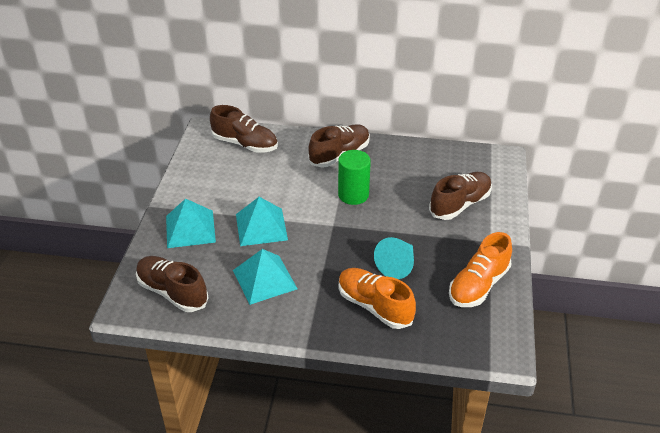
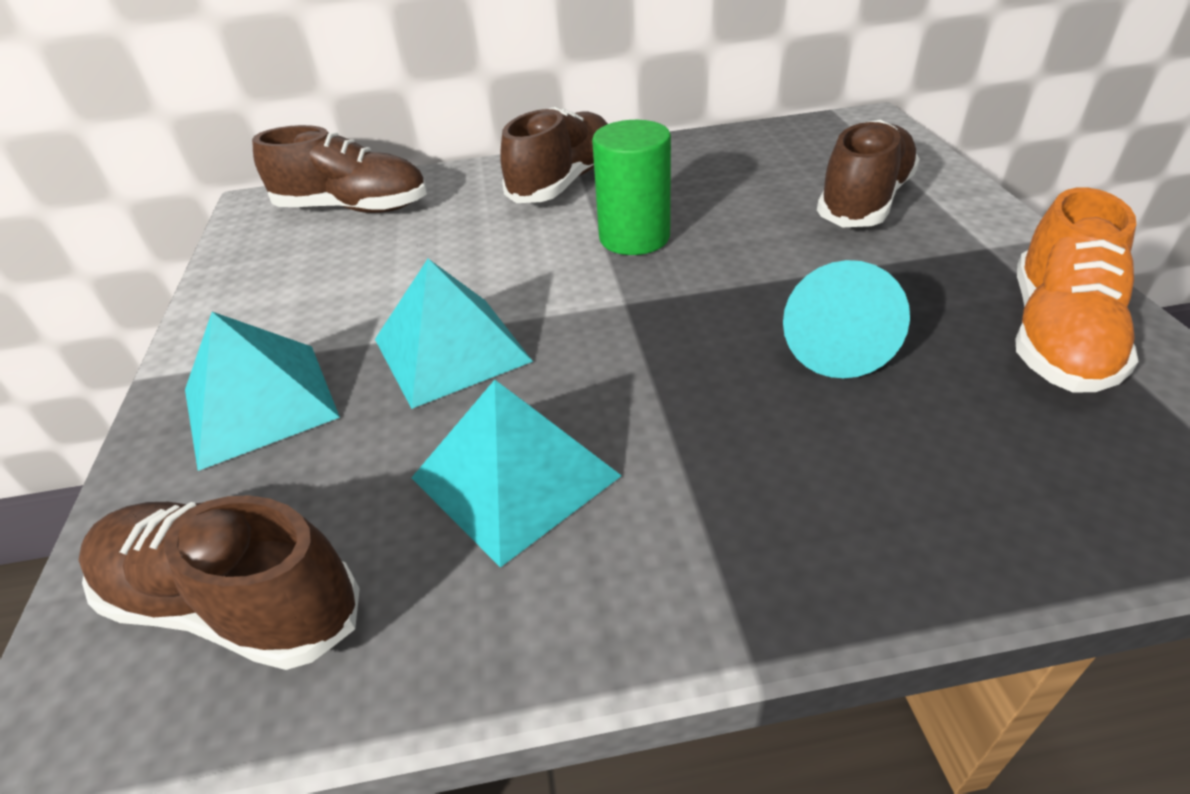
camera: 15 degrees left, 0 degrees up
orange shoe [339,268,416,329] -> none

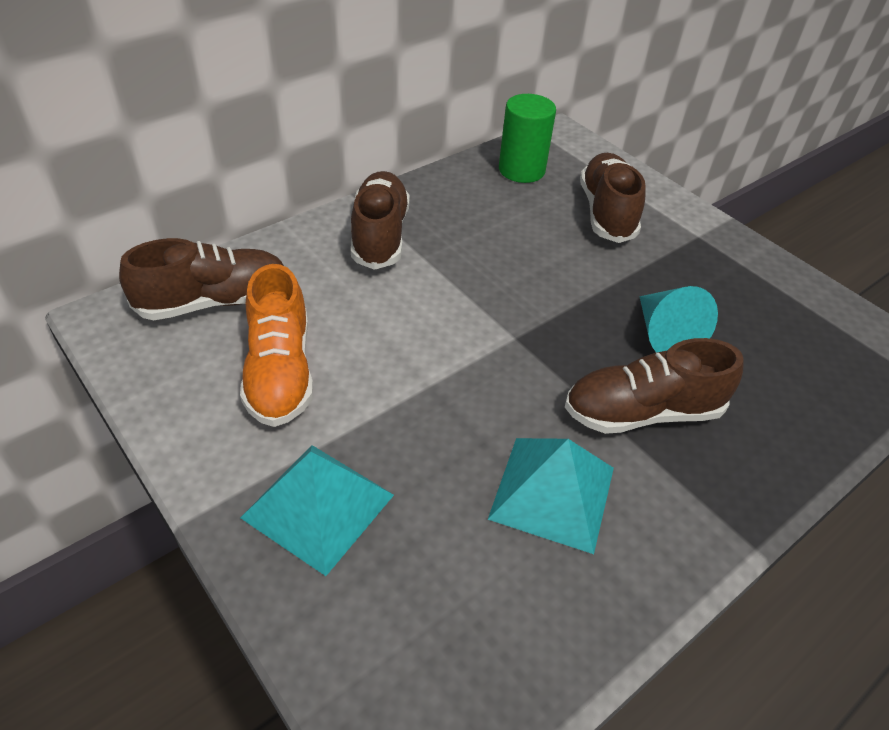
camera: 35 degrees left, 5 degrees up
brown shoe [79,495,360,670] -> brown shoe moved to [565,338,744,434]
turquoise pyramid [375,259,533,409] -> none
green cylinder [592,120,671,255] -> green cylinder moved to [499,94,556,183]
orange shoe [1015,188,1138,393] -> orange shoe moved to [240,264,313,427]

